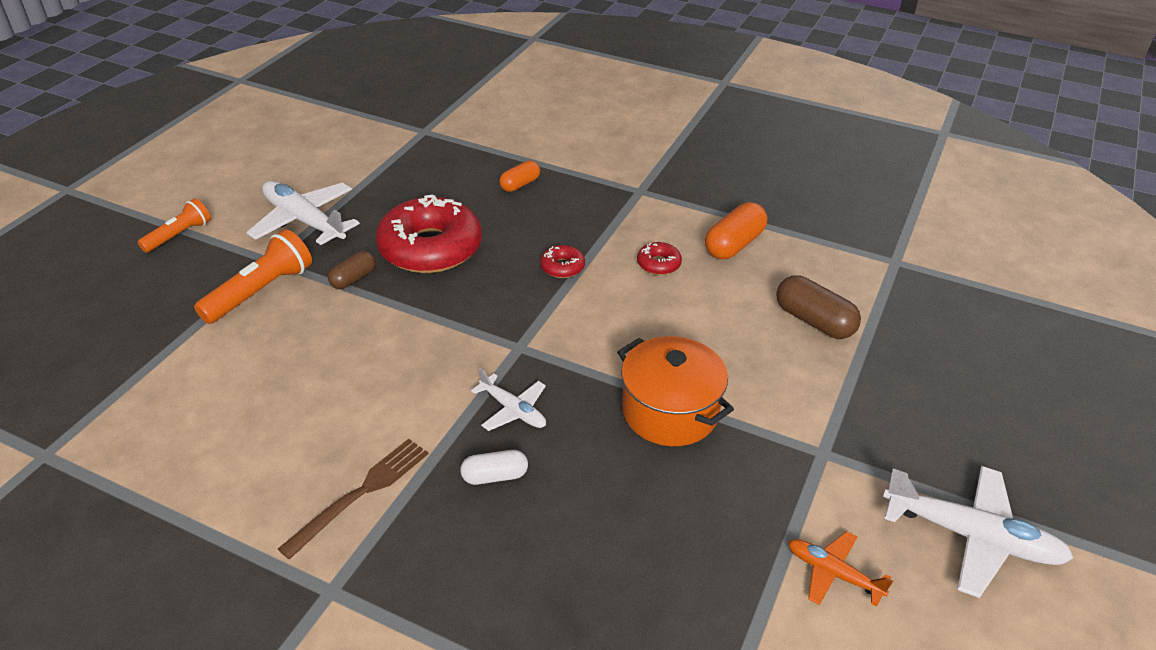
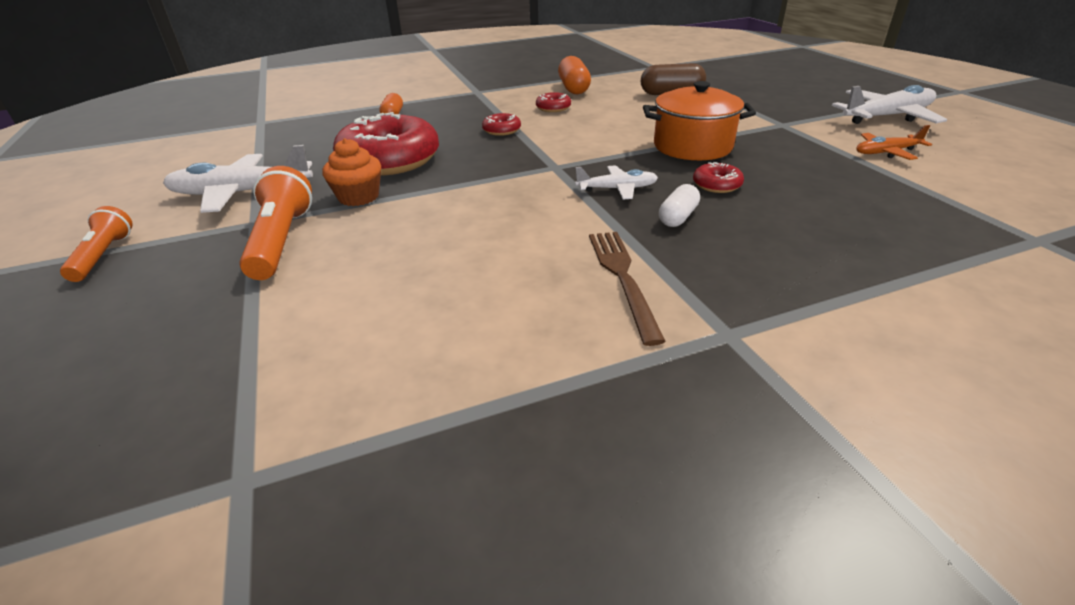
camera: 45 degrees left, 5 degrees down
brown capsule [328,251,376,289] -> orange cupcake [322,138,381,206]
none -> red donut [693,162,744,193]

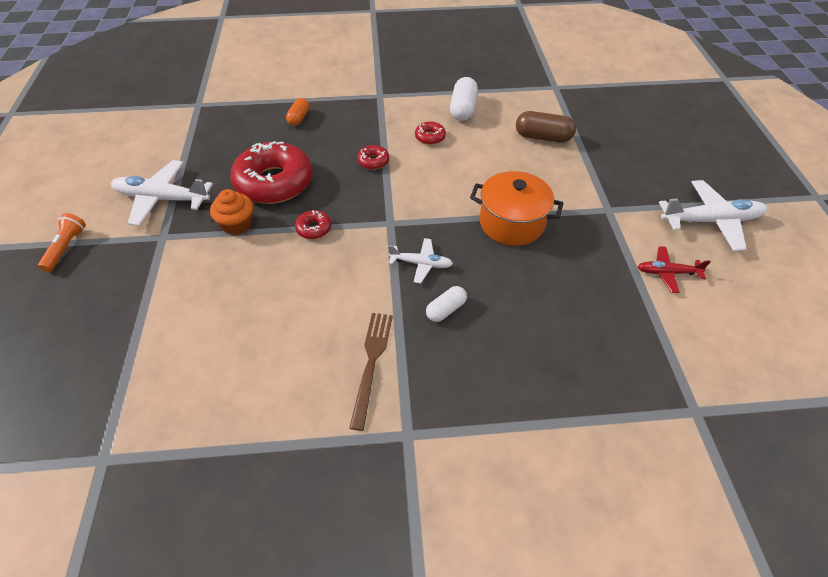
camera: 15 degrees right, 15 degrees up
orange flashlight [239,166,312,280] -> none
orange capsule [558,56,591,94] -> white capsule [450,77,478,121]
red donut [693,162,744,193] -> red donut moved to [295,210,332,239]
orange plane [856,125,932,160] -> red plane [637,246,711,293]

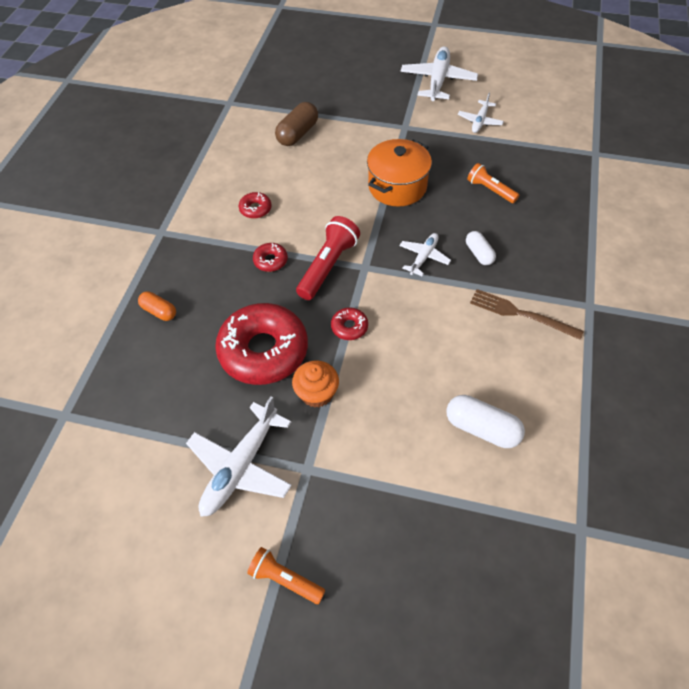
camera: 70 degrees left, 5 degrees up
white capsule [450,77,478,121] -> white capsule moved to [446,395,525,448]
red plane [637,246,711,293] -> white plane [458,93,504,133]
none -> red flashlight [296,216,360,300]
none -> orange flashlight [467,163,519,203]

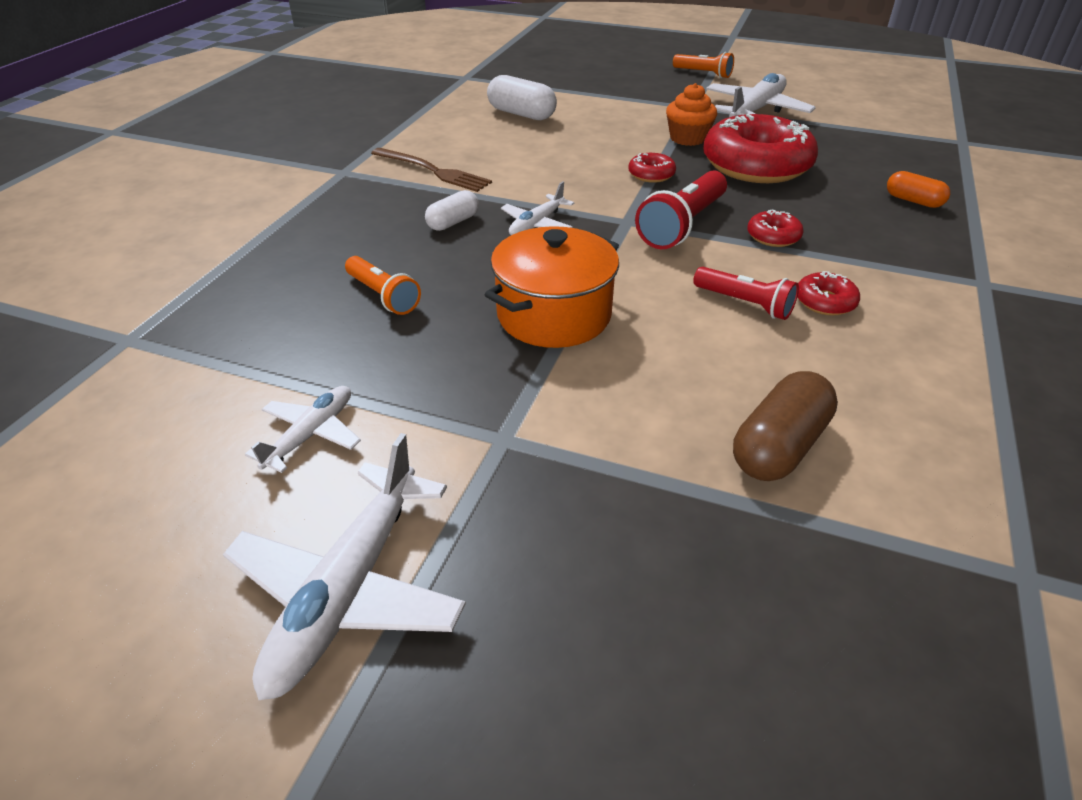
camera: 175 degrees left, 15 degrees down
white capsule [466,231,496,265] -> white capsule turned 60 degrees clockwise [425,190,479,231]
none -> red flashlight [693,267,799,320]

